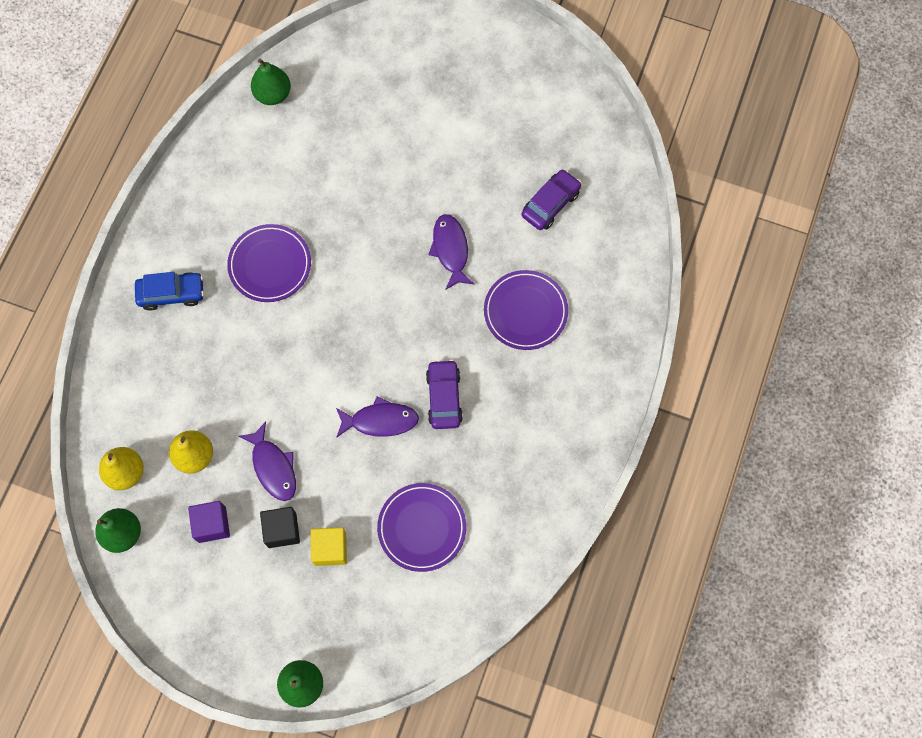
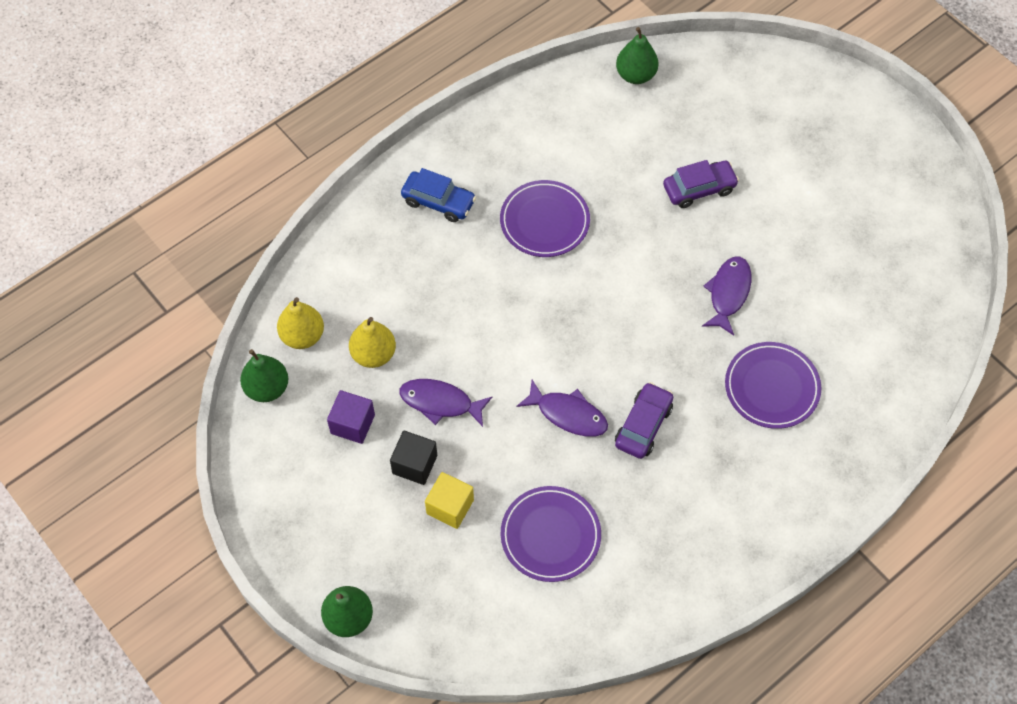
camera: 30 degrees right, 10 degrees down
purple fish [239,422,296,501] -> purple fish turned 105 degrees clockwise [400,379,492,427]
purple car [522,169,581,230] -> purple car moved to [663,160,739,208]

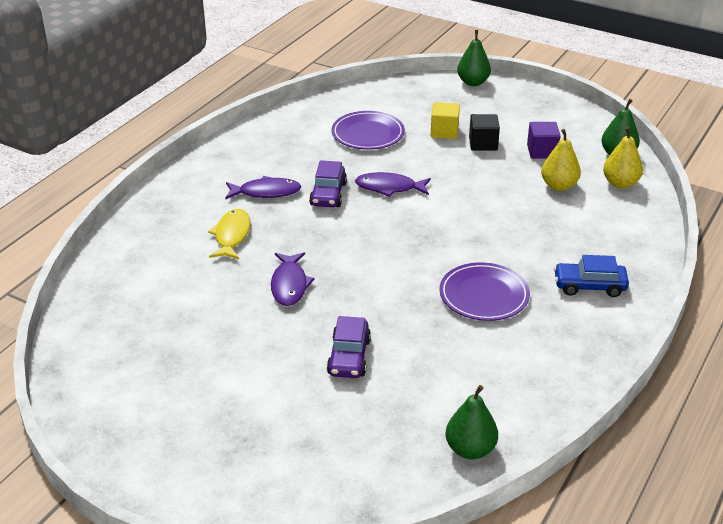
camera: 160 degrees right, 25 degrees down
purple fish [400,379,492,427] -> purple fish moved to [225,176,302,199]
purple car [663,160,739,208] -> purple car turned 45 degrees counterclockwise [327,316,371,378]
purple plate [725,342,821,429] -> yellow fish [208,209,251,259]

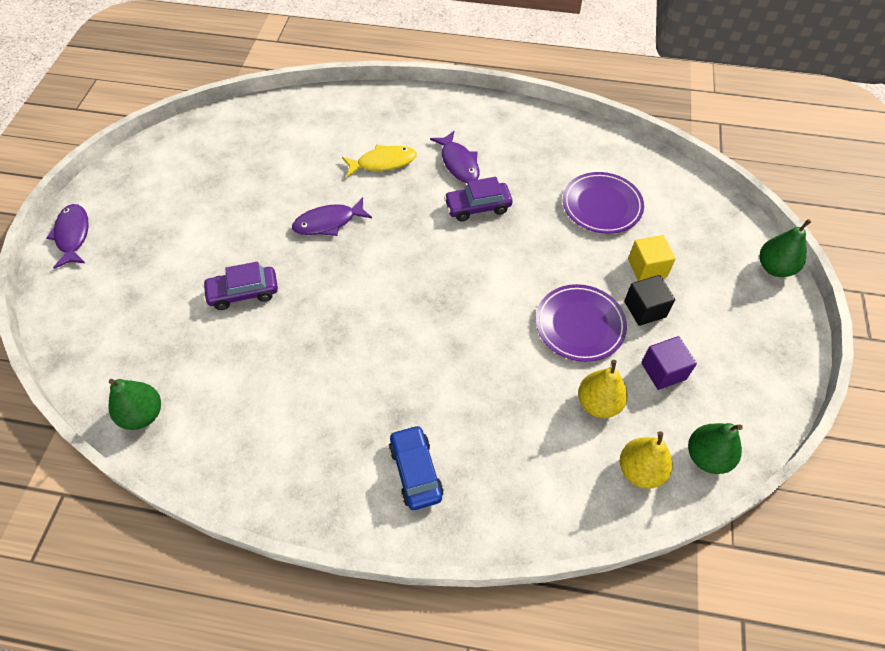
camera: 70 degrees right, 20 degrees up
purple fish [355,172,431,197] -> purple fish moved to [46,204,89,269]
purple plate [439,262,530,321] -> purple plate moved to [536,284,627,362]

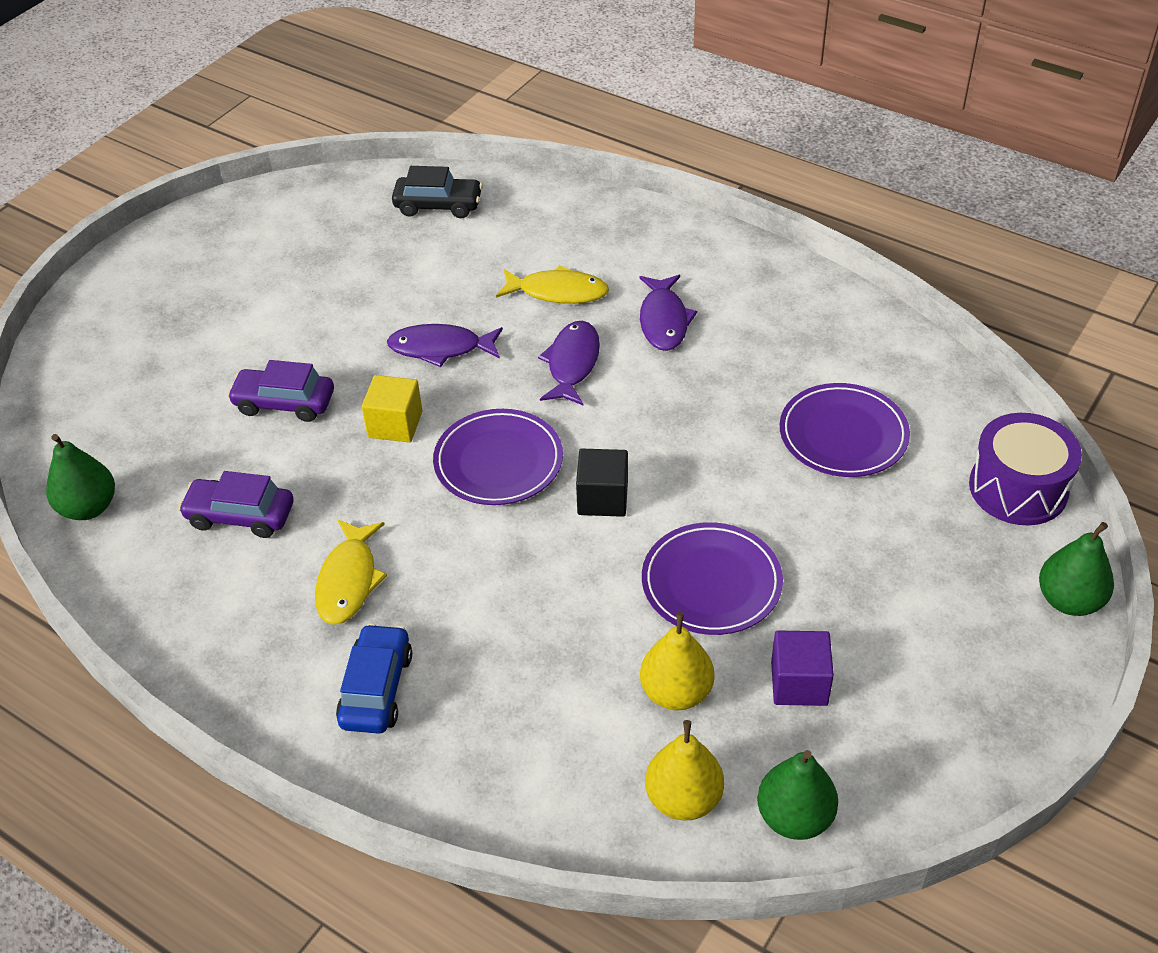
camera: 25 degrees right, 10 degrees down
purple fish [46,204,89,269] -> purple fish moved to [538,321,600,406]
purple car [444,177,513,221] -> purple car moved to [178,471,294,538]
black cube [624,275,675,326] -> black cube moved to [576,449,628,517]
yellow cube [628,235,676,281] -> yellow cube moved to [362,375,422,443]
none -> yellow fish [315,519,387,625]
none -> black car [392,166,483,218]
none -> purple plate [433,409,563,505]
none -> purple drum [969,413,1082,525]

